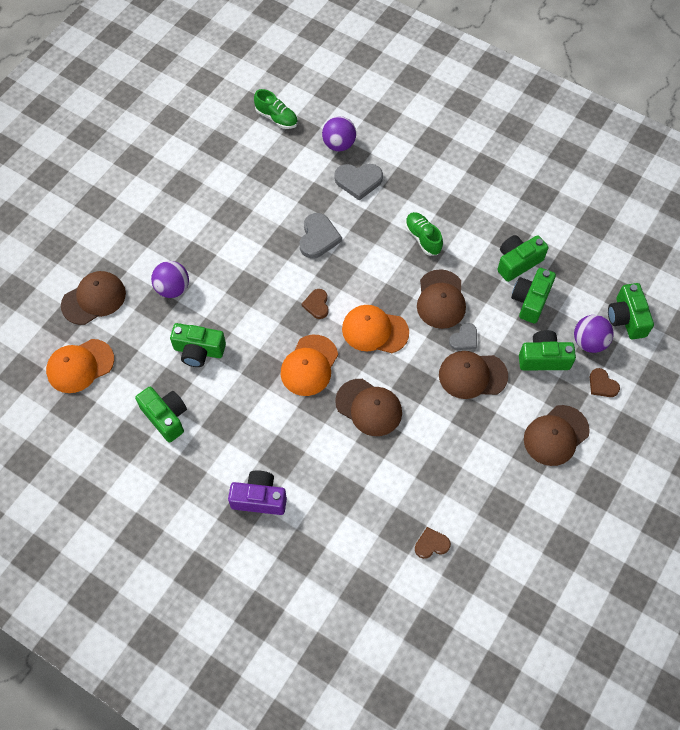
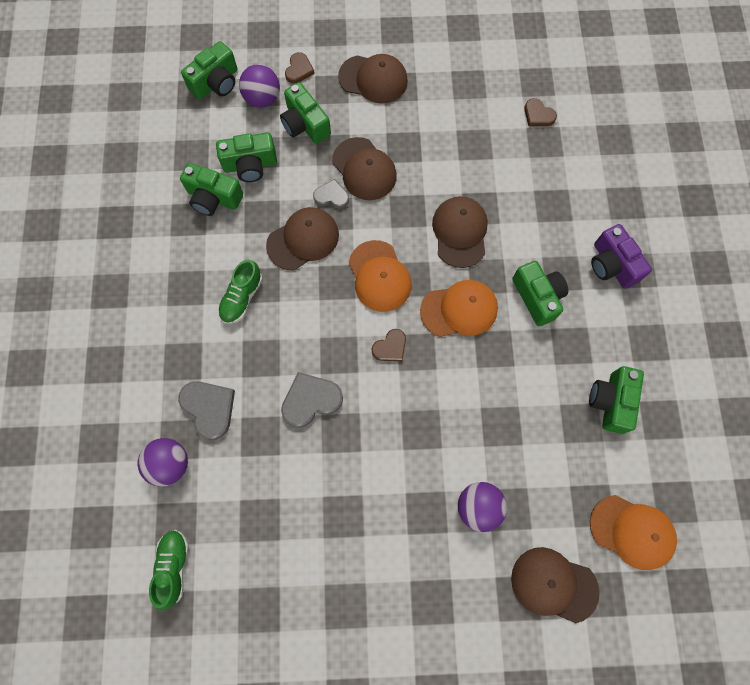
camera: 125 degrees left, 10 degrees up
green camera [170,323,226,367] -> green camera moved to [512,261,568,326]

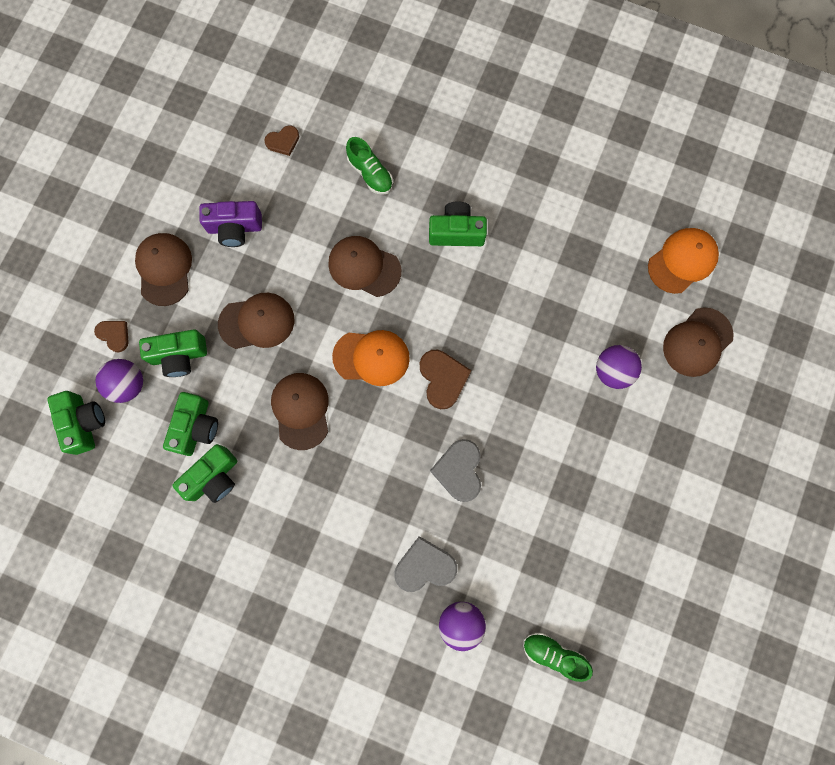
camera: 65 degrees left, 5 degrees up
green shoe [218,260,263,324] -> green shoe moved to [346,137,393,195]
grey heart [313,179,349,209] -> none
brown cap [338,54,408,104] -> brown cap turned 45 degrees counterclockwise [135,233,192,306]
brown heart [372,329,406,361] -> brown heart [420,350,471,409], size x1.60
orange cap [420,280,498,337] -> none
green camera [589,366,644,434] -> none
purple camera [591,224,652,289] -> purple camera moved to [199,201,262,247]

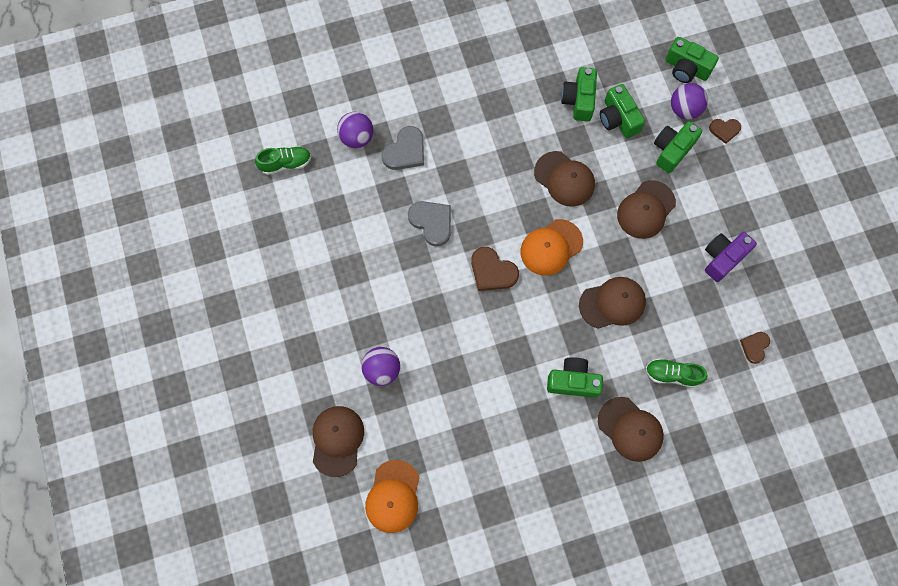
camera: 140 degrees right, 5 degrees down
brown cap [135,233,192,306] -> brown cap moved to [598,397,664,462]
green camera [429,201,487,246] -> green camera turned 135 degrees counterclockwise [547,357,603,398]

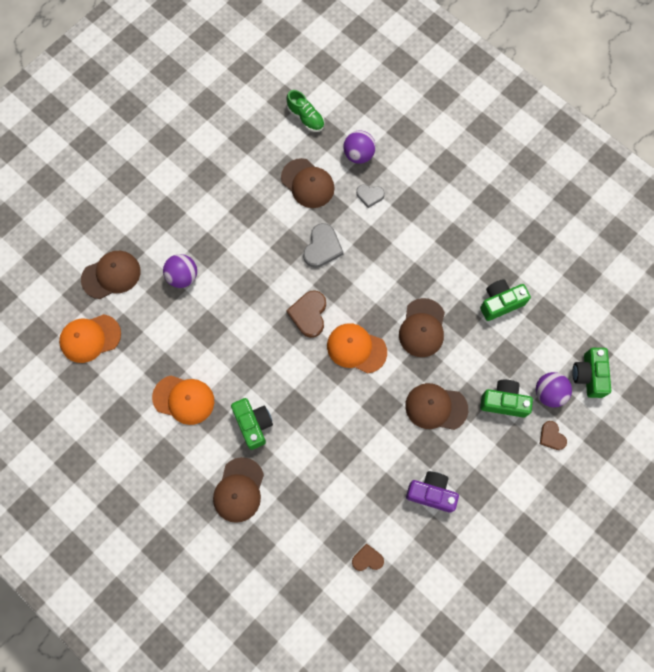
camera: 60 degrees right, 0 degrees up
grey heart [382,126,424,170] -> grey heart [356,184,385,208], size x0.62
brown cap [579,277,646,329] -> brown cap moved to [281,158,335,208]
green camera [600,84,645,138] -> none
green shoe [646,358,708,388] -> none
none -> orange cap [152,375,214,425]

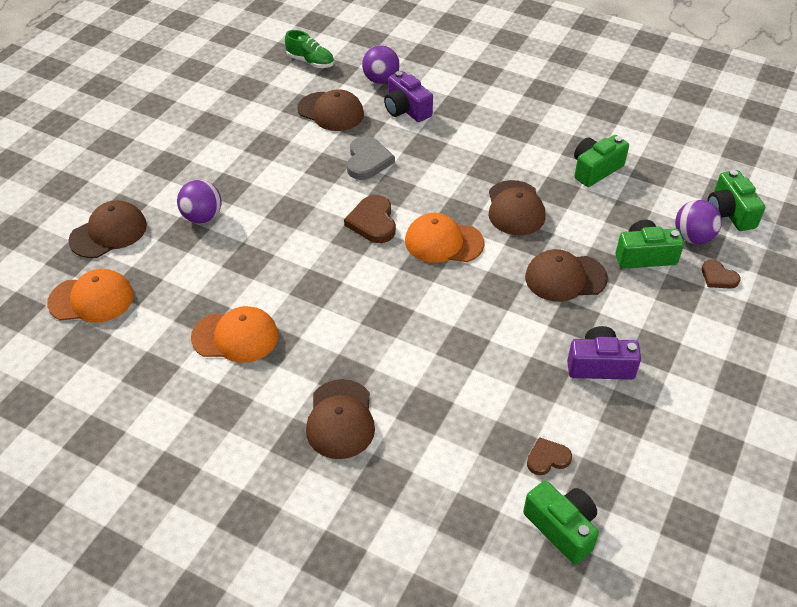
camera: 15 degrees left, 25 degrees down
orange cap [59,314,121,363] -> orange cap turned 150 degrees counterclockwise [47,269,134,323]
green camera [231,398,273,450] -> green camera moved to [523,481,599,564]
grey heart [356,184,385,208] -> purple camera [384,71,433,122]

